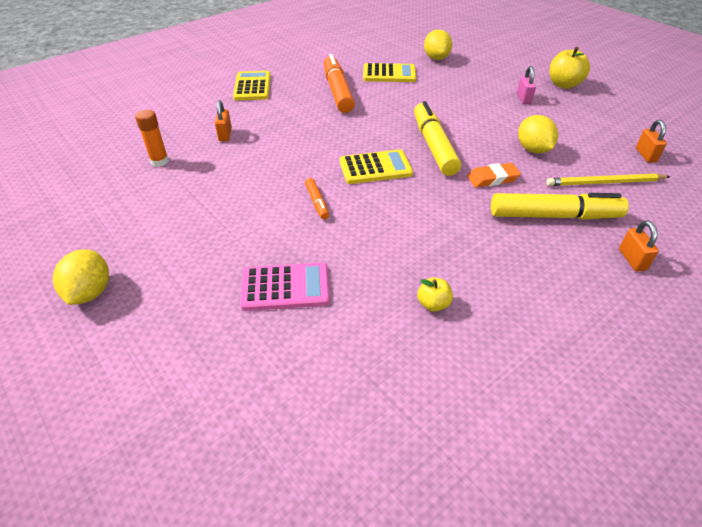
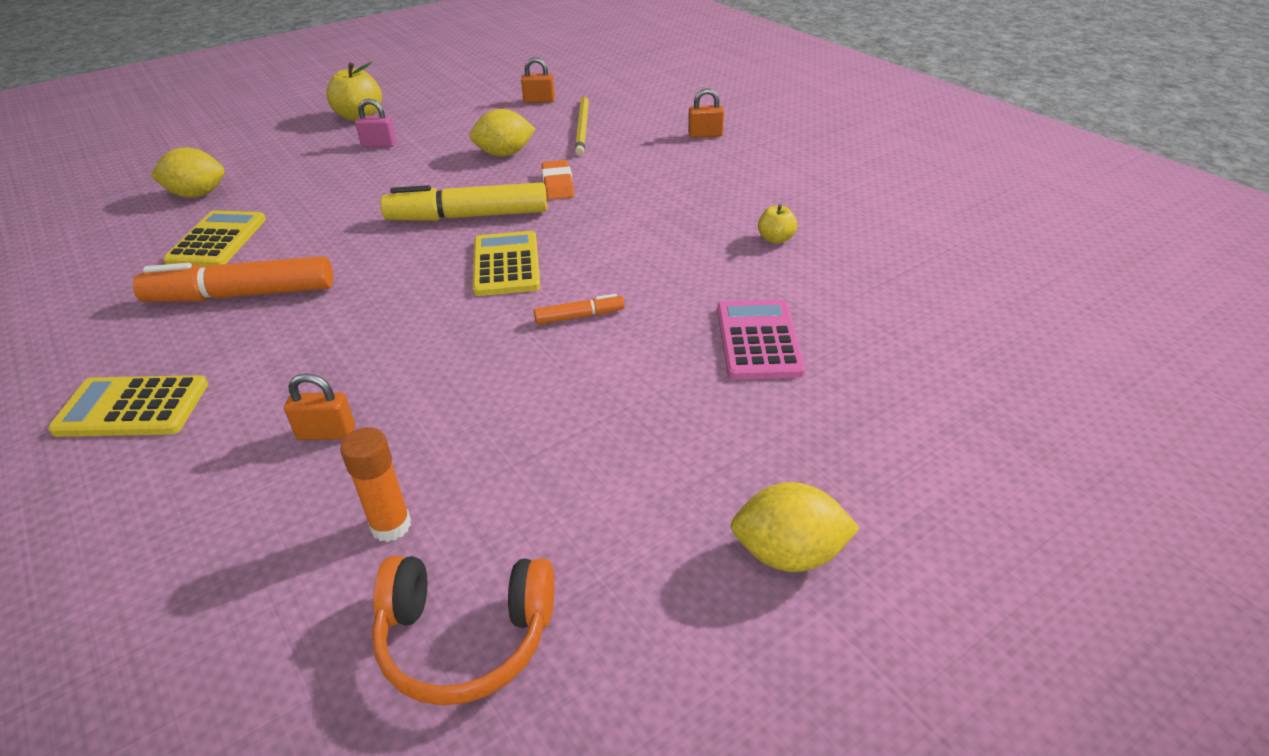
camera: 85 degrees left, 5 degrees down
yellow marker [491,193,629,220] -> none
none -> orange headphones [372,556,555,706]

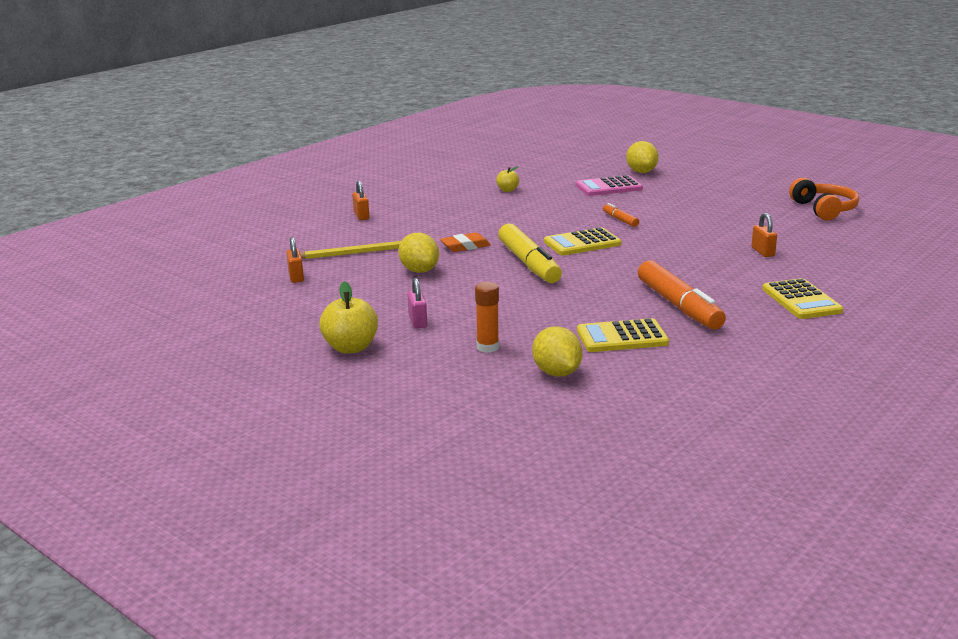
camera: 105 degrees left, 15 degrees down
orange glue stick [340,427,411,542] -> orange glue stick moved to [475,282,499,353]
yellow lemon [731,482,860,572] -> yellow lemon moved to [626,141,659,173]

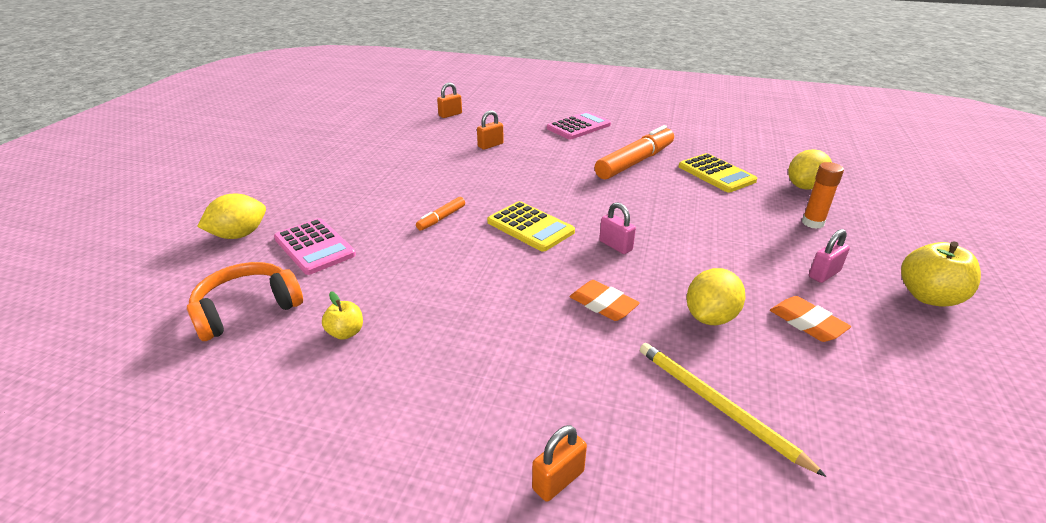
camera: 115 degrees left, 10 degrees up
orange padlock [286,237,304,283] -> orange padlock moved to [437,83,462,118]
yellow marker [498,224,562,283] -> pink padlock [599,202,636,254]
yellow calculator [762,278,843,319] -> pink calculator [547,111,611,139]
orange headphones [789,178,859,220] -> orange headphones moved to [187,262,303,341]
none -> orange eraser [770,296,851,342]

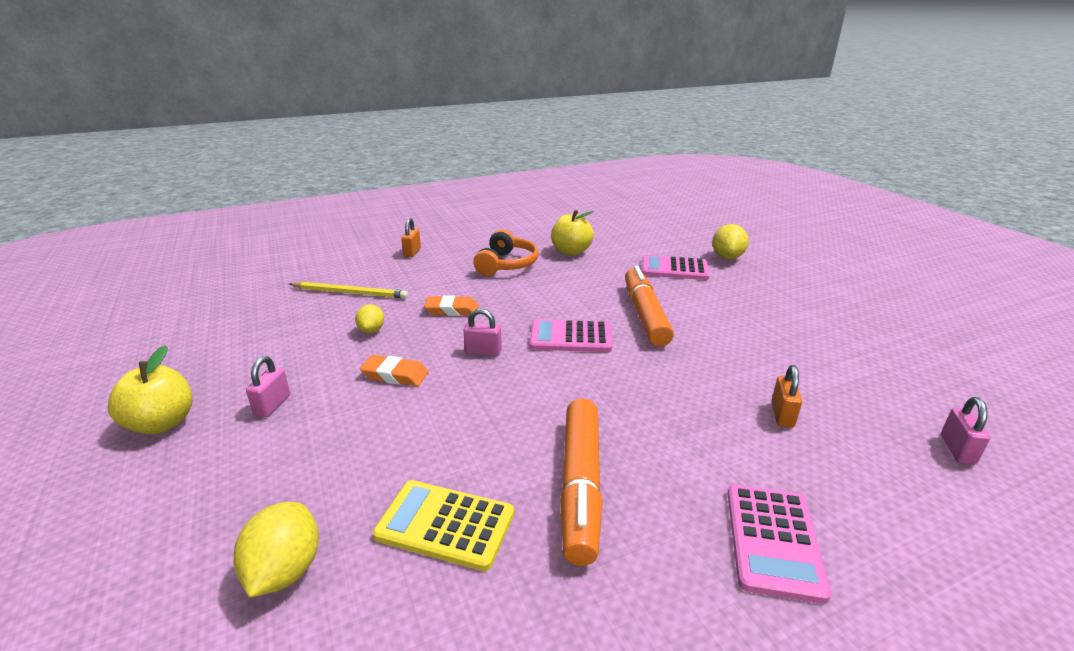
camera: 140 degrees right, 5 degrees down
orange headphones [187,262,303,341] -> orange headphones moved to [473,229,539,276]
yellow apple [322,292,363,340] -> yellow apple [551,210,594,255], size x1.78
orange marker [416,197,465,231] -> orange marker [625,266,674,347], size x2.14
orange padlock [437,83,462,118] -> pink padlock [941,397,990,465]
yellow calculator [487,201,575,252] -> pink calculator [529,319,612,352]
yellow lemon [686,268,745,325] -> yellow lemon [355,304,384,333], size x0.64
orange eraser [770,296,851,342] -> orange eraser moved to [360,355,429,386]
orange glue stick [802,162,844,229] -> none

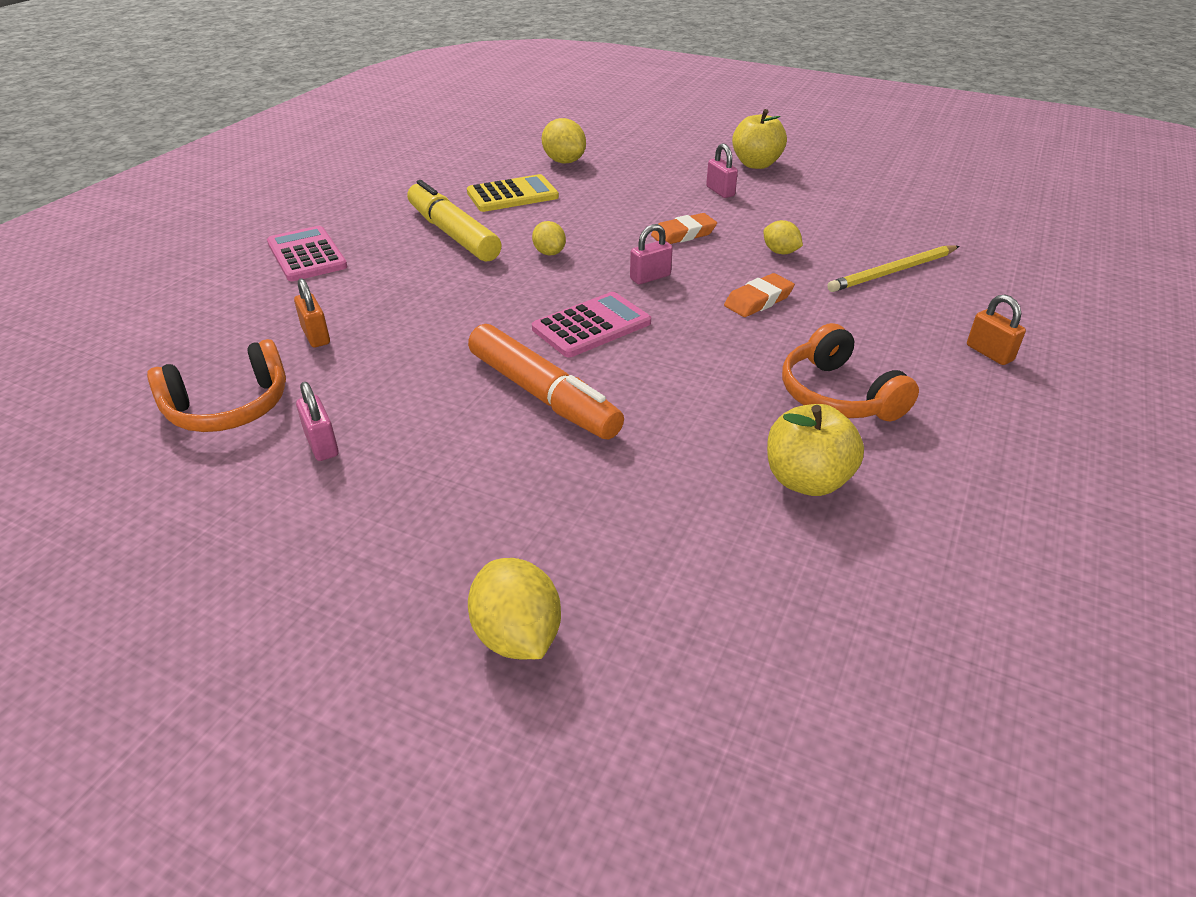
camera: 140 degrees right, 10 degrees up
orange marker [560,398,603,566] -> yellow marker [407,180,502,262]
pink calculator [642,255,710,280] -> none
pink padlock [941,397,990,465] -> pink padlock moved to [296,382,339,461]
none -> orange headphones [147,339,286,432]
none -> yellow lemon [532,221,566,256]

